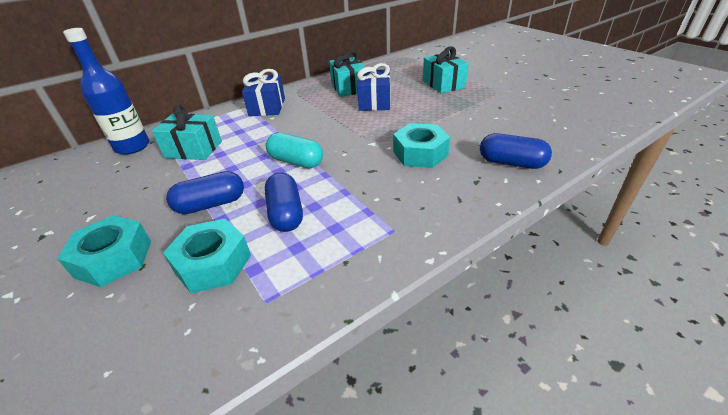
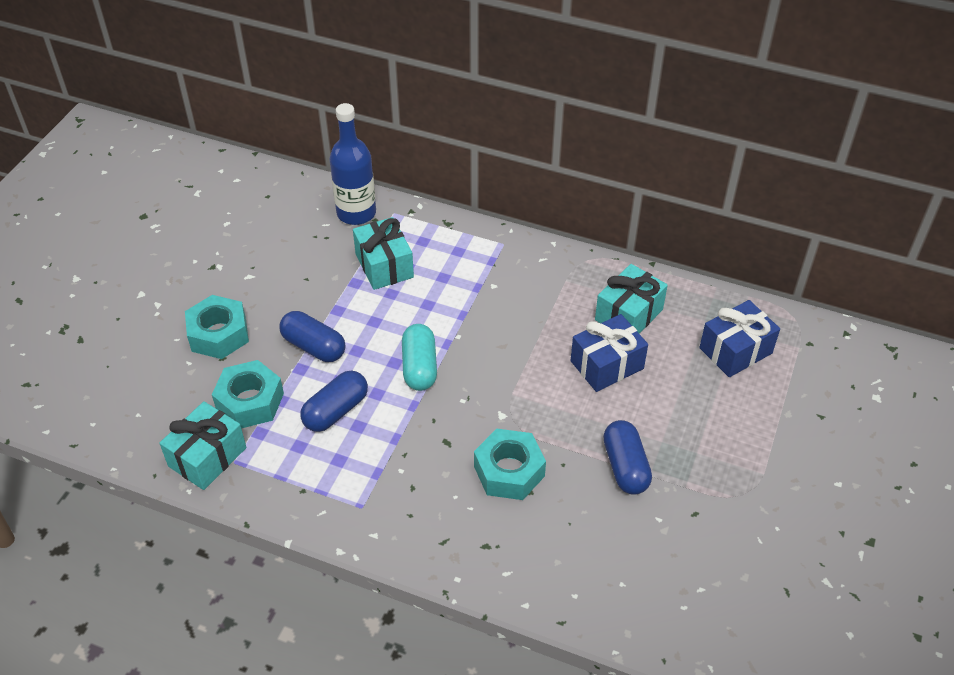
camera: 55 degrees right, 10 degrees up
blue gift [242,69,285,116] -> blue gift moved to [699,300,780,377]
turquoise gift [423,46,469,93] -> turquoise gift moved to [159,401,246,490]
blue capsule [480,133,552,169] -> blue capsule moved to [603,420,652,495]

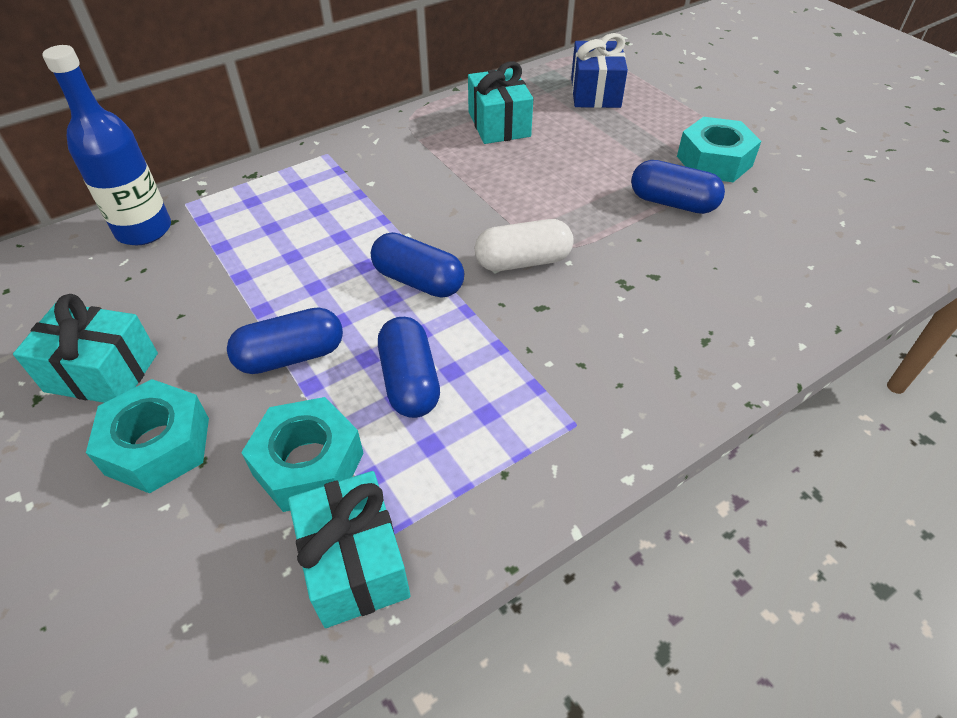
camera: 55 degrees left, 0 degrees up
turquoise gift [353,217,414,290] -> turquoise gift moved to [13,294,158,403]
turquoise capsule [402,324,437,391] -> blue capsule [371,232,464,298]
turquoise nut [474,429,546,500] -> turquoise nut moved to [677,117,761,182]
blue gift [571,314,648,392] -> none
none -> white capsule [475,219,574,271]

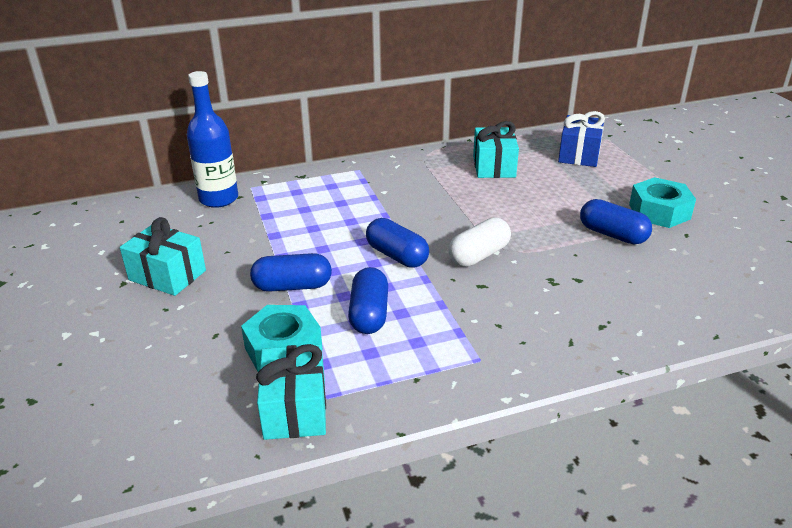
camera: 15 degrees right, 15 degrees down
turquoise nut [86,379,209,493] -> none
white capsule [475,219,574,271] -> white capsule turned 45 degrees counterclockwise [448,217,511,267]

